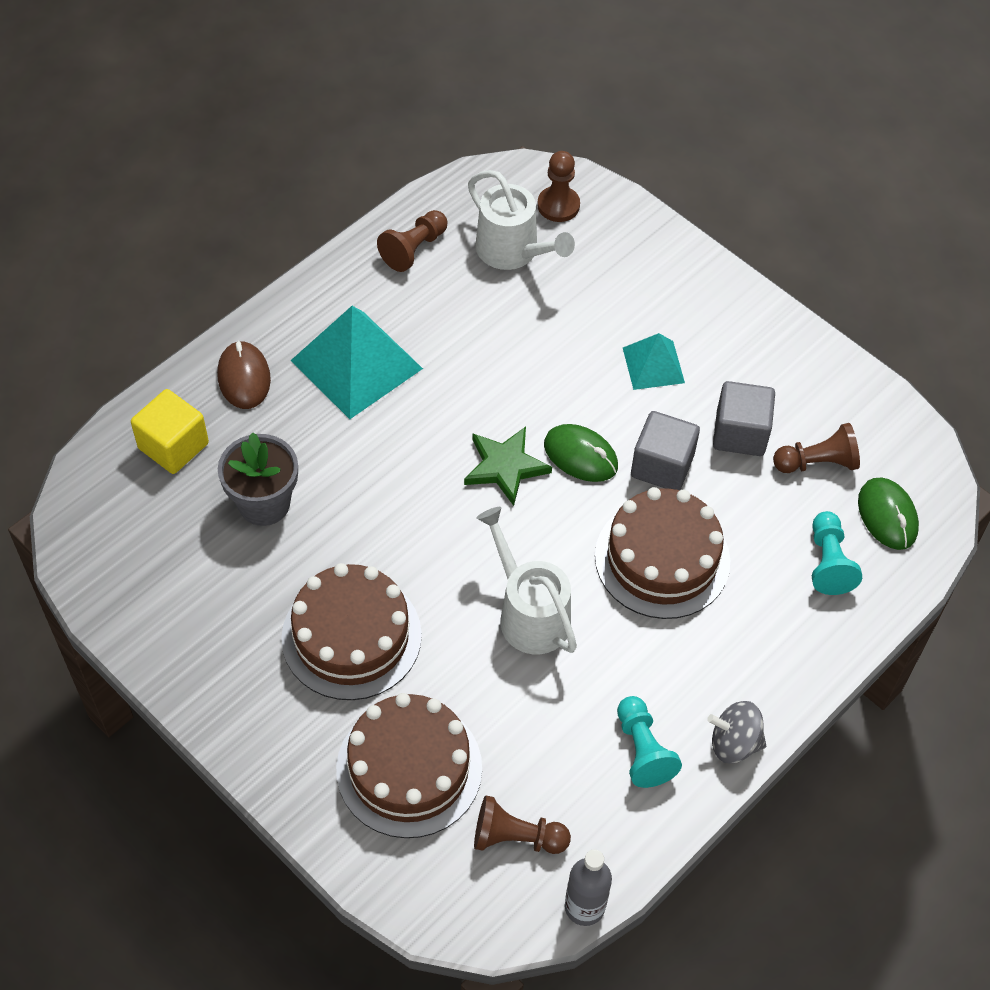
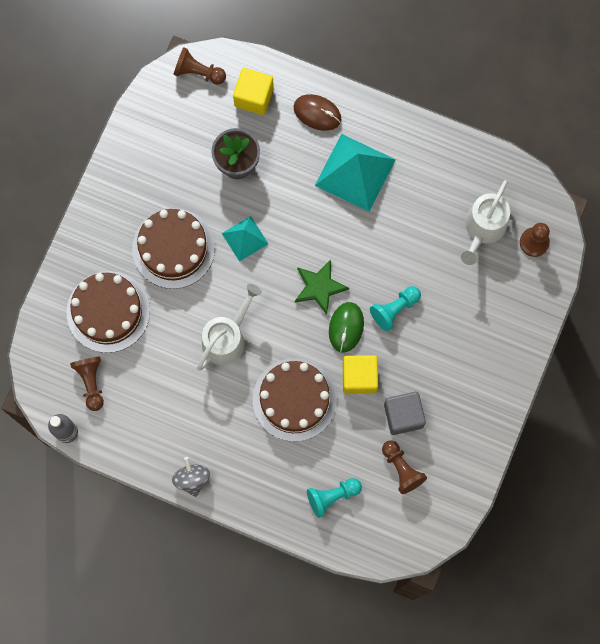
camera: 70 degrees right, 20 degrees up
brown mouse [217,341,271,409] -> brown mouse turned 60 degrees clockwise [294,94,342,131]
brown pawn [377,210,448,272] -> brown pawn moved to [173,47,226,85]
turquoise pawn [617,696,682,788] -> turquoise pawn moved to [370,286,421,331]
turquoise pyramid [623,333,685,390] -> turquoise pyramid moved to [222,216,268,262]
grey cube [631,411,700,490] -> yellow cube [343,355,378,394]
green mouse [858,478,919,550] -> none

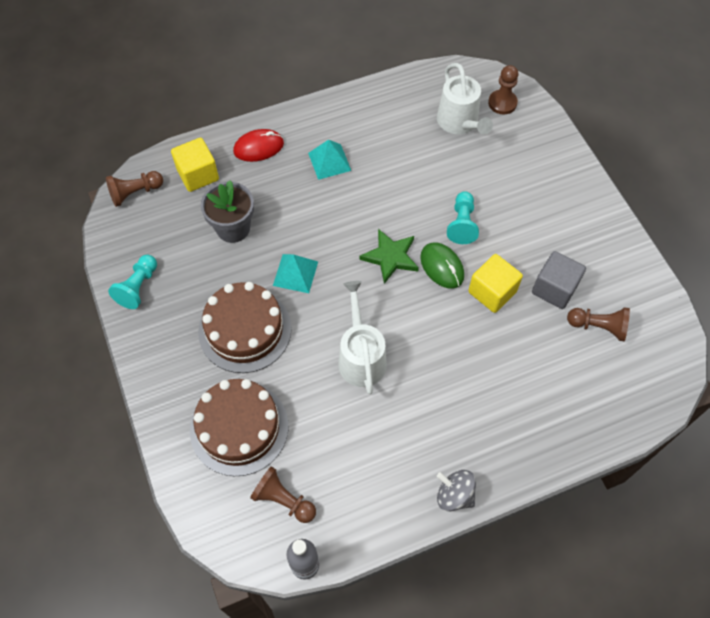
camera: 45 degrees left, 15 degrees down
brown cake [253,358,337,442] -> none
brown mouse [294,94,342,131] -> red mouse [233,129,284,162]
turquoise pawn [307,478,362,518] -> turquoise pawn moved to [108,255,157,309]
turquoise pyramid [315,134,396,212] -> turquoise pyramid [308,140,351,180], size x0.56

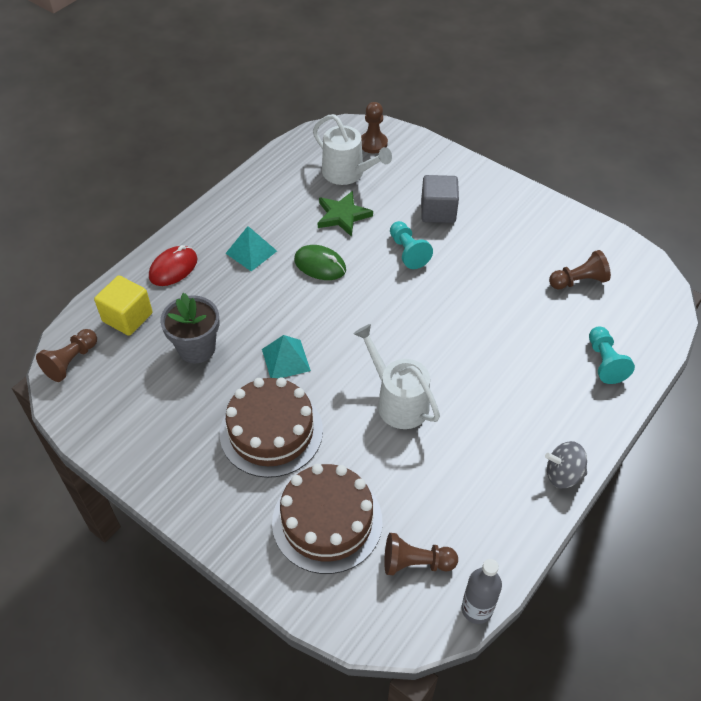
camera: 30 degrees left, 10 degrees down
turquoise pawn [108,255,157,309] -> turquoise pawn moved to [589,326,635,384]
green star [360,229,419,284] -> green star moved to [318,191,373,237]
green mouse [420,243,464,289] -> green mouse moved to [294,245,346,280]
yellow cube [468,254,523,313] -> none
grey cube [532,251,586,309] -> grey cube moved to [421,175,459,223]

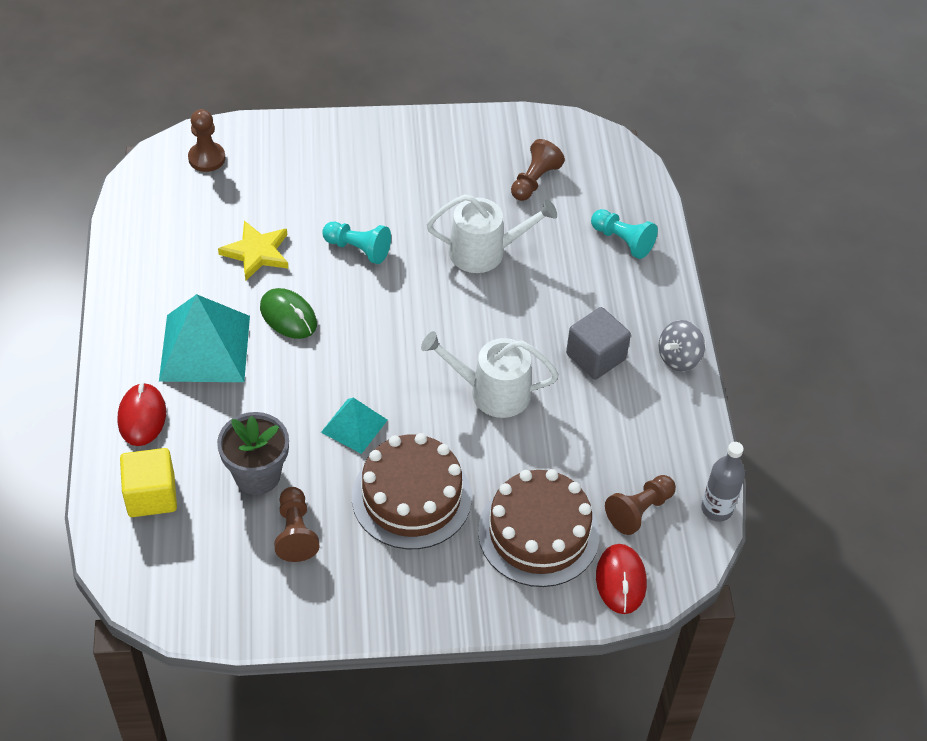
camera: 45 degrees left, 0 degrees up
brown pawn [36,329,97,382] -> brown pawn moved to [274,487,320,562]
turquoise pyramid [226,226,277,271] -> turquoise pyramid [159,294,250,382], size x1.79
green mouse [294,245,346,280] -> green mouse turned 60 degrees clockwise [260,288,317,339]
white watering can [313,114,392,185] -> white watering can moved to [427,194,557,273]
green star [318,191,373,237] -> yellow star [218,221,289,281]
grey cube [421,175,459,223] -> grey cube moved to [566,307,631,379]
none -> red mouse [596,544,647,614]

